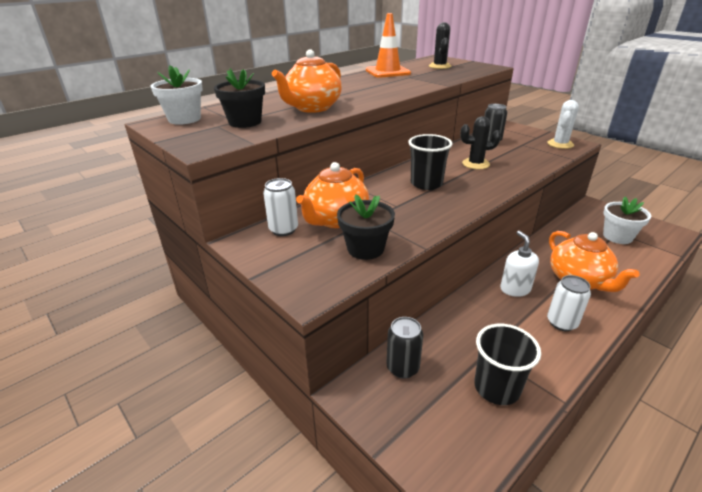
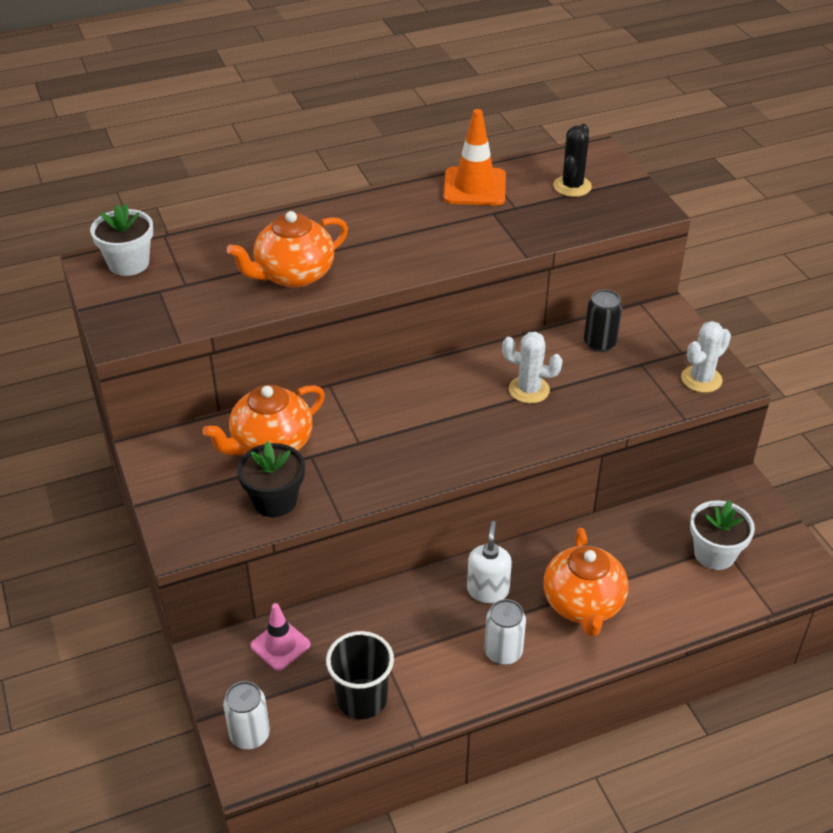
camera: 20 degrees right, 10 degrees up
black flower pot [214,68,265,128] -> none
white can [263,178,298,236] -> white can moved to [223,681,270,749]
black can [386,317,423,379] -> pink traffic cone [250,603,311,671]
black cup [408,134,453,190] -> none
black cactus [460,116,501,169] -> white cactus [502,332,563,403]

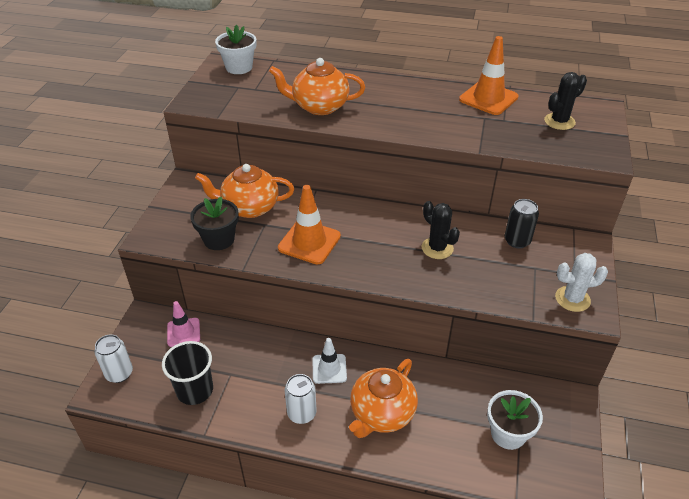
camera: 35 degrees right, 0 degrees up
white soap dispenser [467,521,512,603] -> white traffic cone [312,338,347,384]
white cactus [502,332,563,403] -> black cactus [422,201,460,259]
none -> orange traffic cone [278,185,341,264]

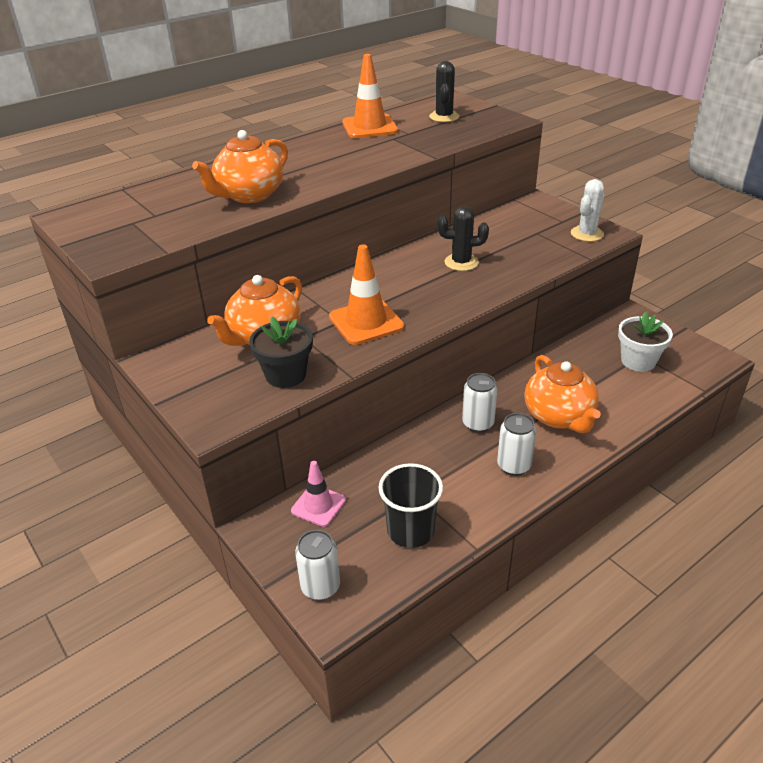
camera: 50 degrees left, 5 degrees down
white flower pot [215,25,256,74] -> none
white traffic cone [312,338,347,384] -> white can [462,373,498,432]
black can [505,199,539,249] -> none

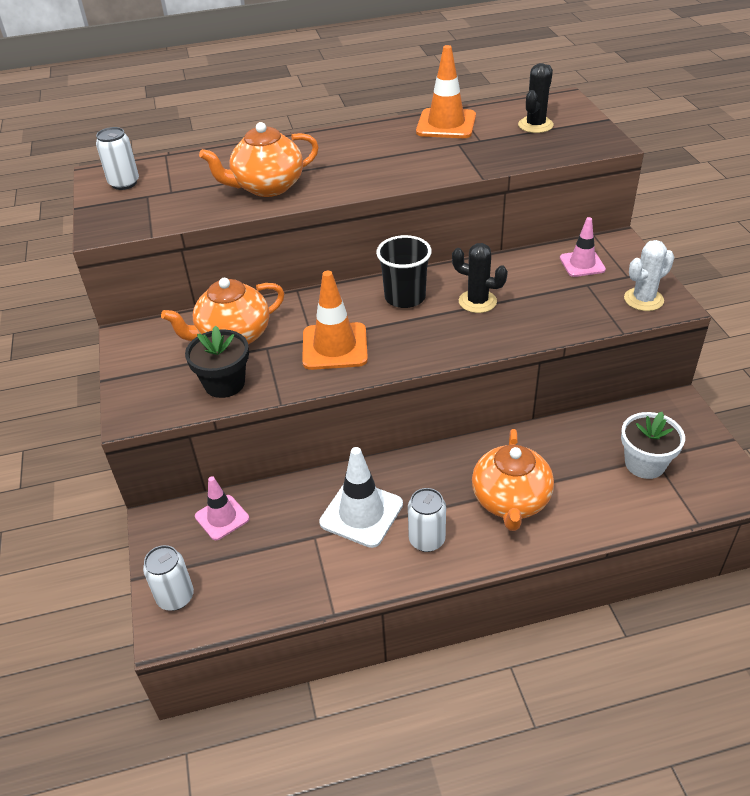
camera: 25 degrees right, 5 degrees up
black cup [379,463,443,548] -> black cup moved to [376,235,432,308]
white can [462,373,498,432] -> white can moved to [96,127,139,190]
none -> white traffic cone [319,447,403,548]
none -> pink traffic cone [560,217,606,277]

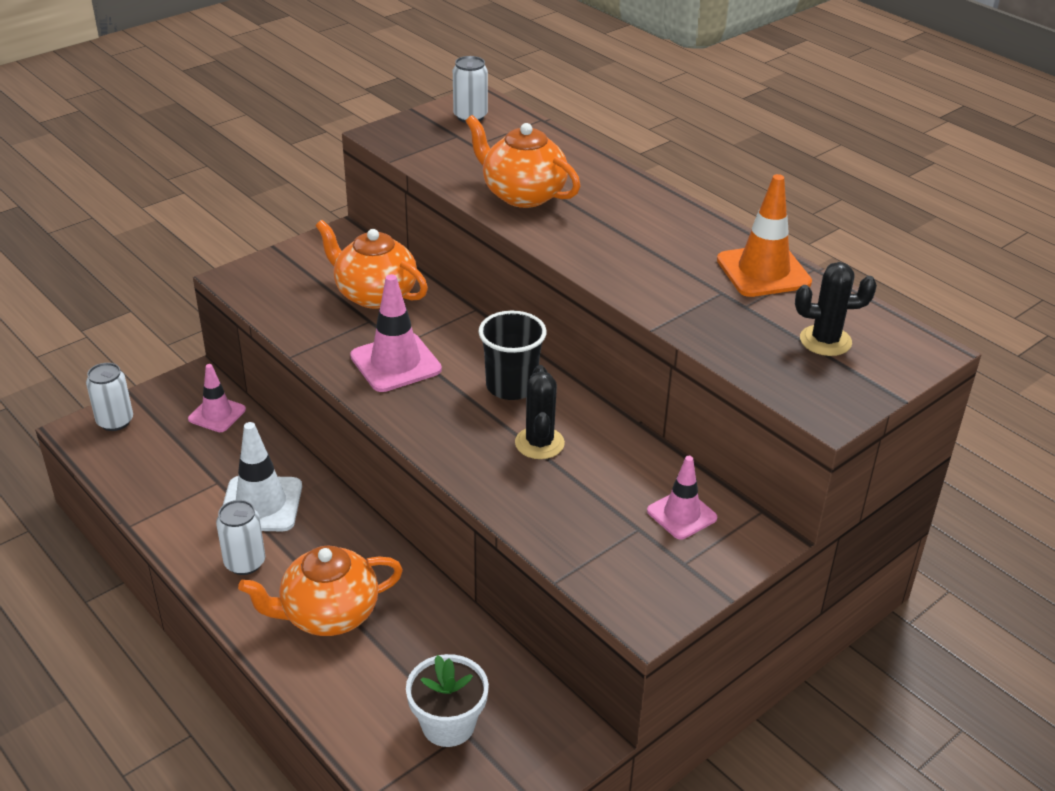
camera: 60 degrees right, 5 degrees down
black flower pot [185,325,249,398] -> none
orange traffic cone [302,271,368,370] -> pink traffic cone [350,274,442,392]
white cactus [624,240,674,311] -> none

